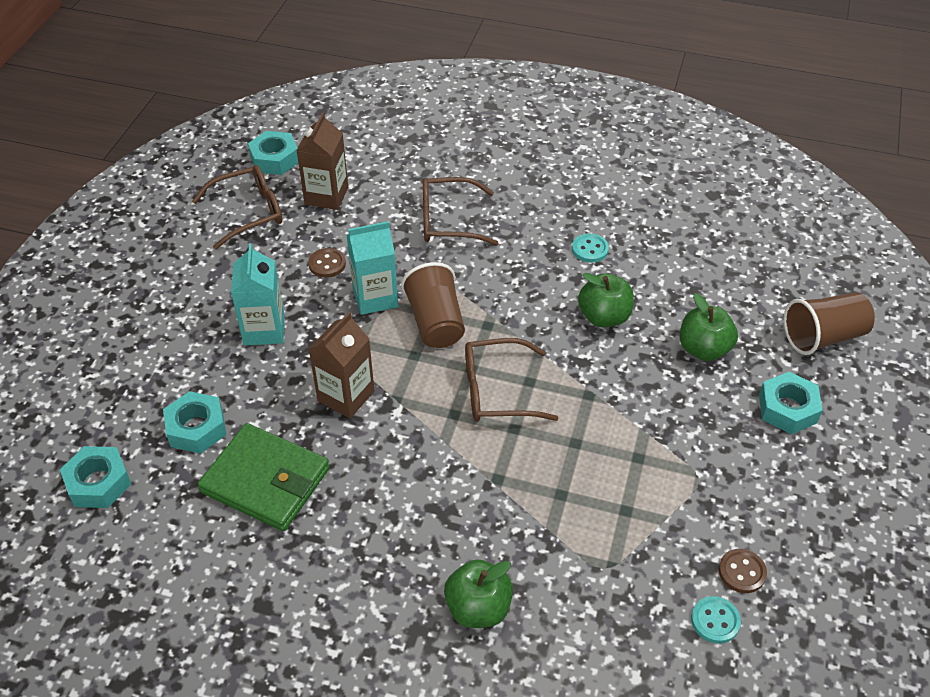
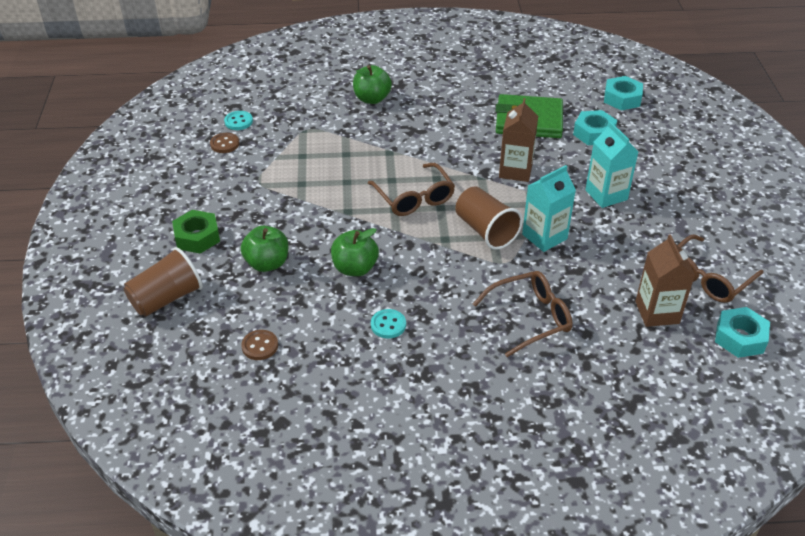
camera: 160 degrees right, 5 degrees down
brown button [308,248,346,278] -> brown button moved to [241,330,278,360]
brown glasses [465,338,558,422] -> brown glasses turned 90 degrees clockwise [368,163,455,216]
turquoise nut [759,372,823,434] -> green nut [172,210,220,254]

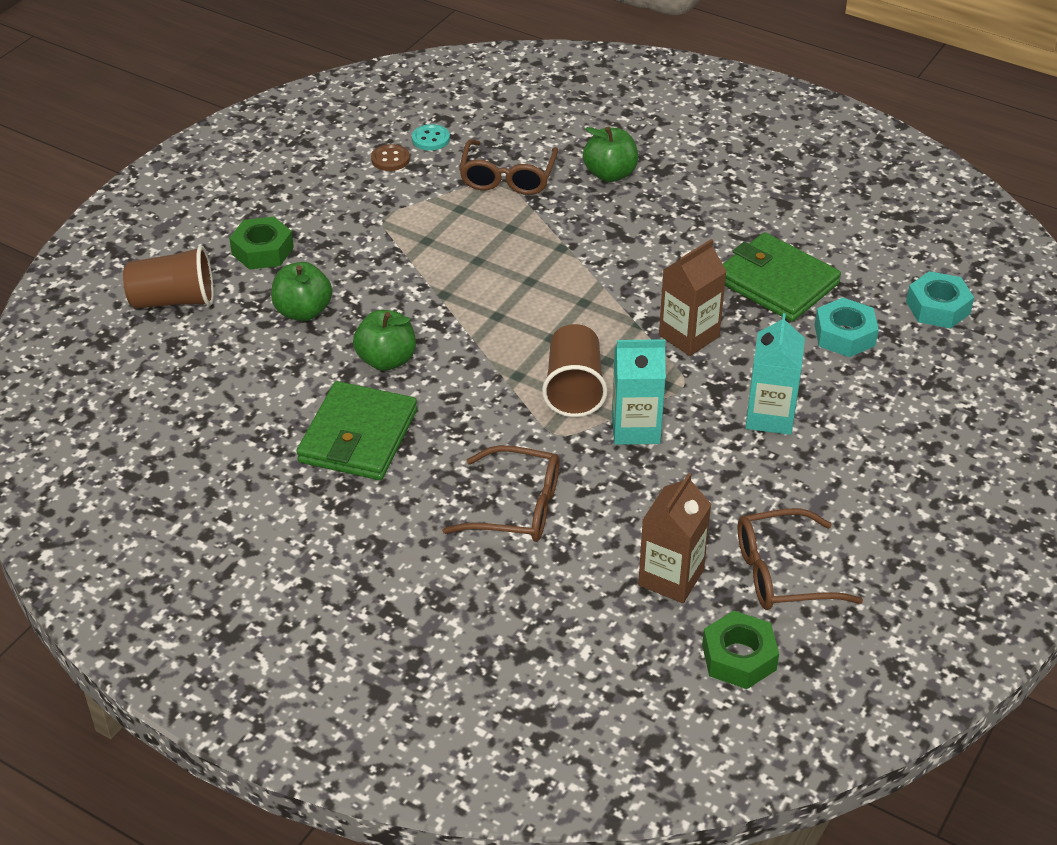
camera: 35 degrees right, 0 degrees up
brown button [241,330,278,360] -> none
brown glasses [368,163,455,216] -> brown glasses moved to [459,139,558,195]
turquoise button [371,309,406,339] -> green wallet [296,381,417,480]
turquoise nut [715,307,770,358] -> green nut [702,611,779,689]

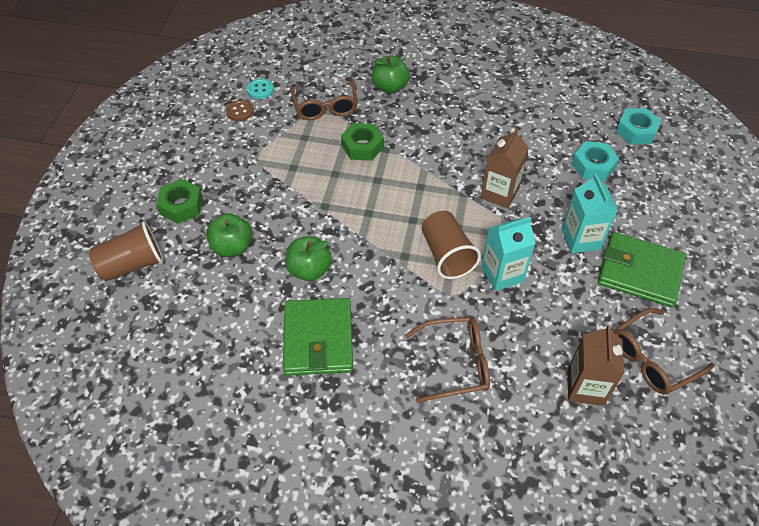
camera: 20 degrees left, 10 degrees up
green nut [702,611,779,689] -> green nut moved to [341,123,384,161]
green wallet [723,232,841,322] -> green wallet moved to [598,232,686,307]

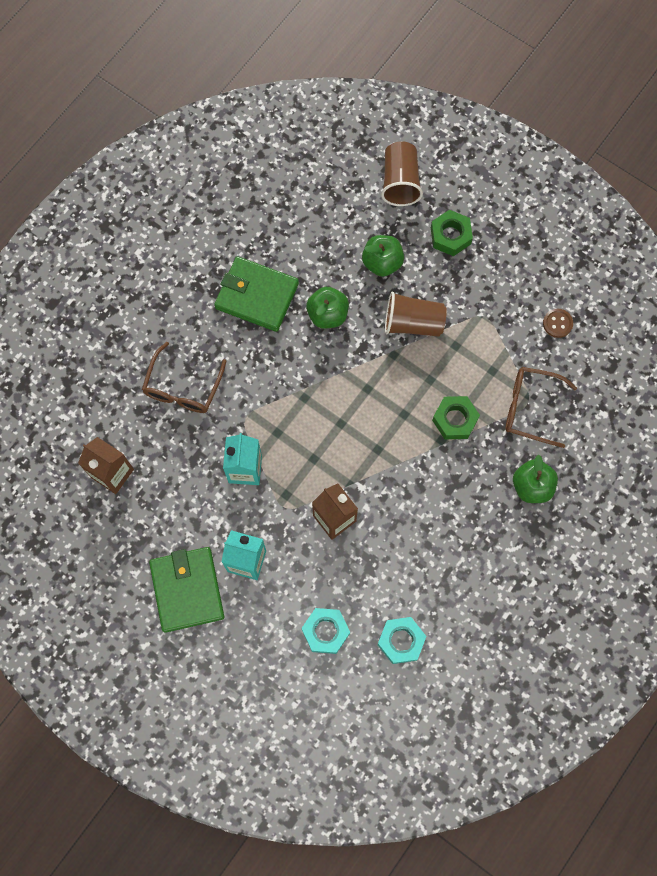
camera: 115 degrees right, 20 degrees up
turquoise button [247,79,274,99] -> none
brown cup [422,211,481,279] -> brown cup moved to [385,291,447,337]
green wallet [598,232,686,307] -> green wallet turned 60 degrees counterclockwise [149,547,224,633]
brown glasses [614,308,715,395] -> none
turquoise nut [616,108,661,145] -> turquoise nut moved to [377,617,426,664]

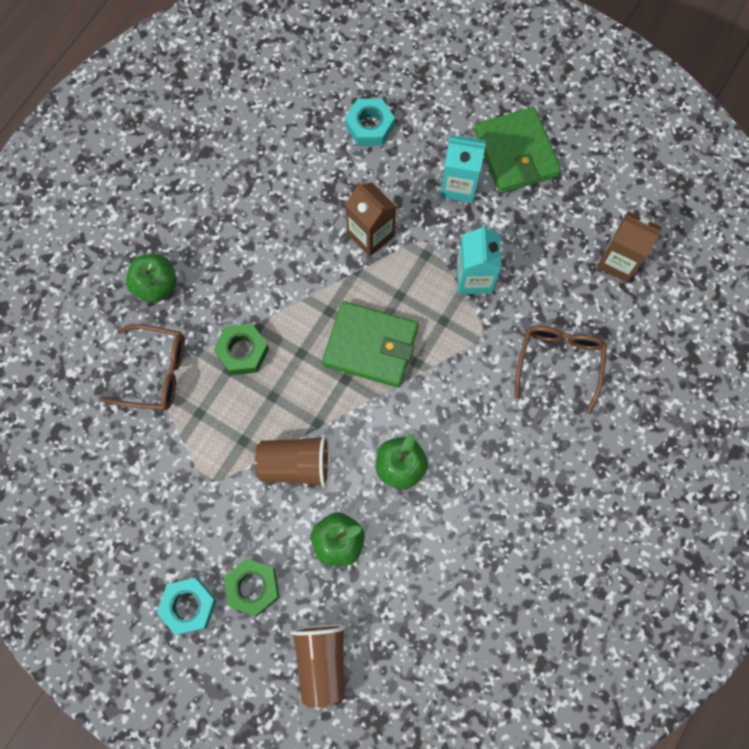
camera: 175 degrees right, 0 degrees up
green wallet [214,256,299,332] -> green wallet moved to [322,301,419,388]
turquoise nut [377,617,426,664] -> turquoise nut moved to [157,578,217,635]
brown button [543,309,573,338] -> none

